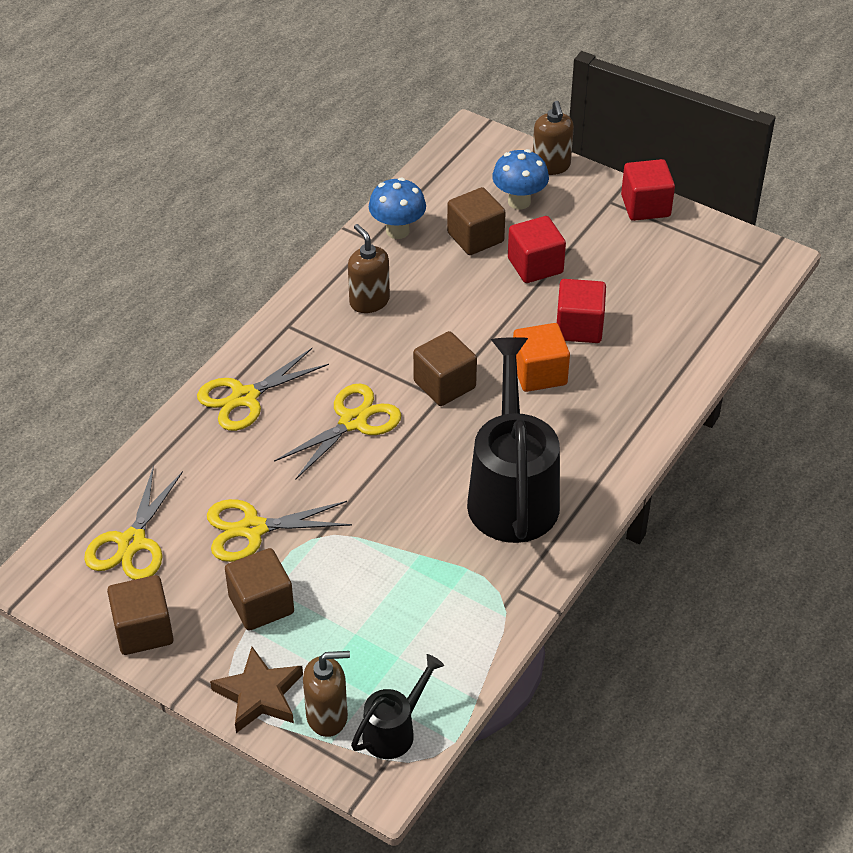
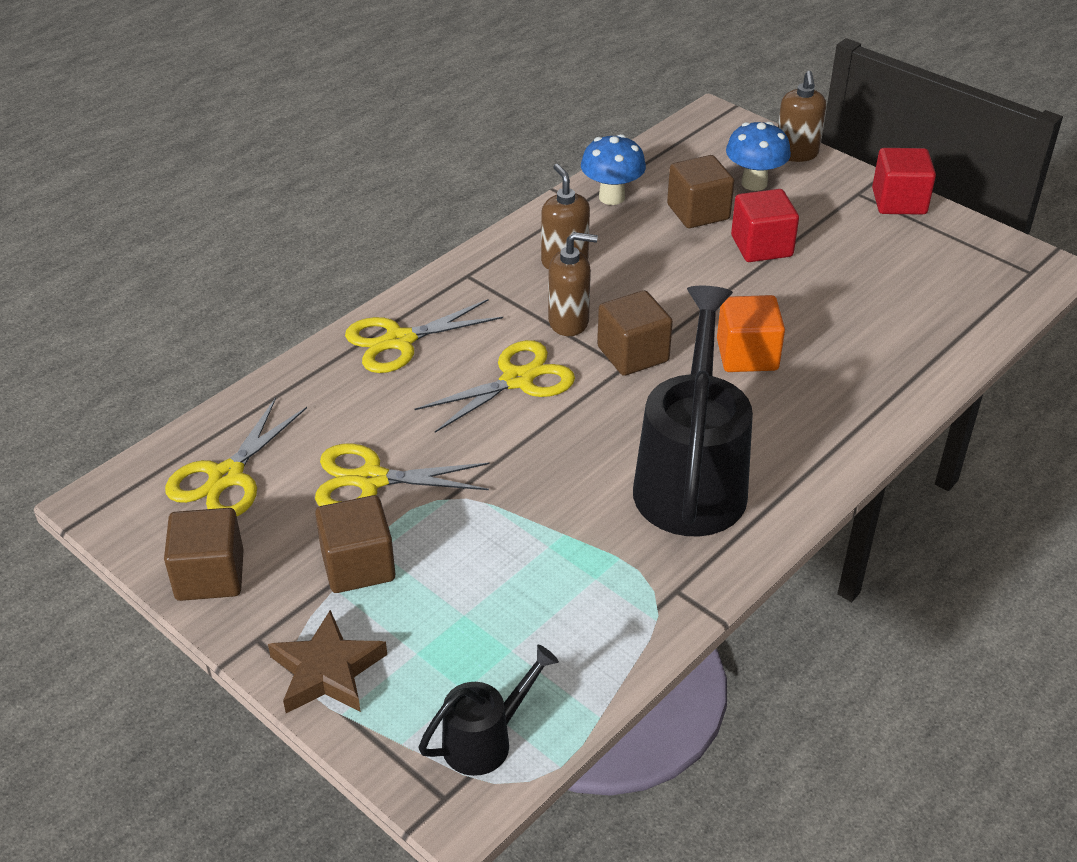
camera: 10 degrees right, 5 degrees down
brown soap dispenser [303,651,350,737] -> brown soap dispenser moved to [548,232,598,336]
red cube [557,279,606,343] -> none

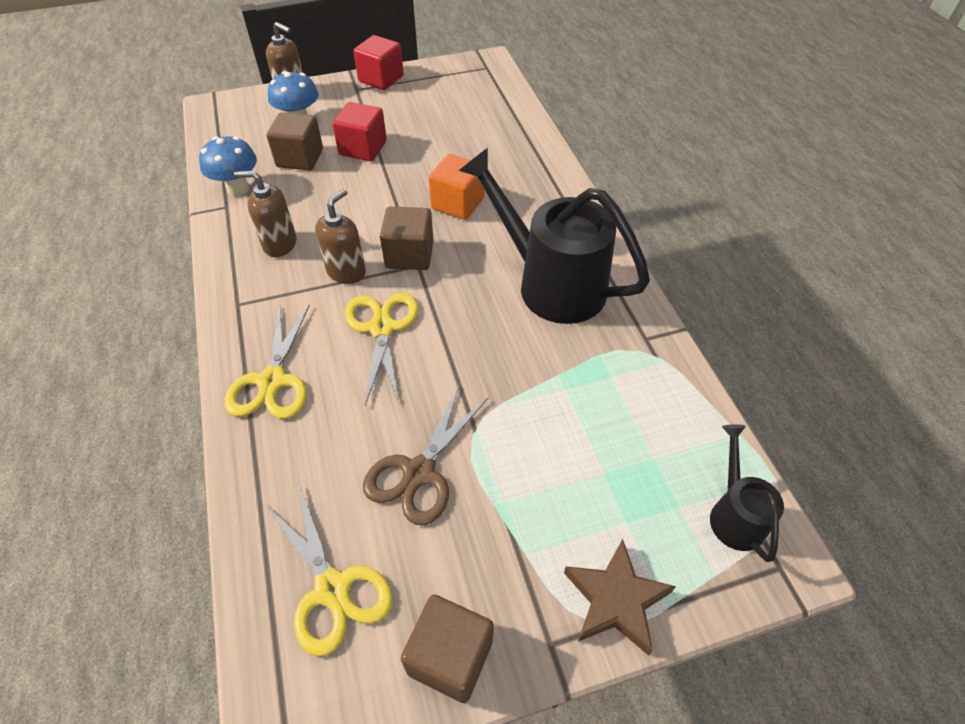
camera: 60 degrees left, 10 degrees up
yellow scissors [315,443,489,506] -> brown scissors [363,386,489,525]
brown cube [315,495,395,593] -> none

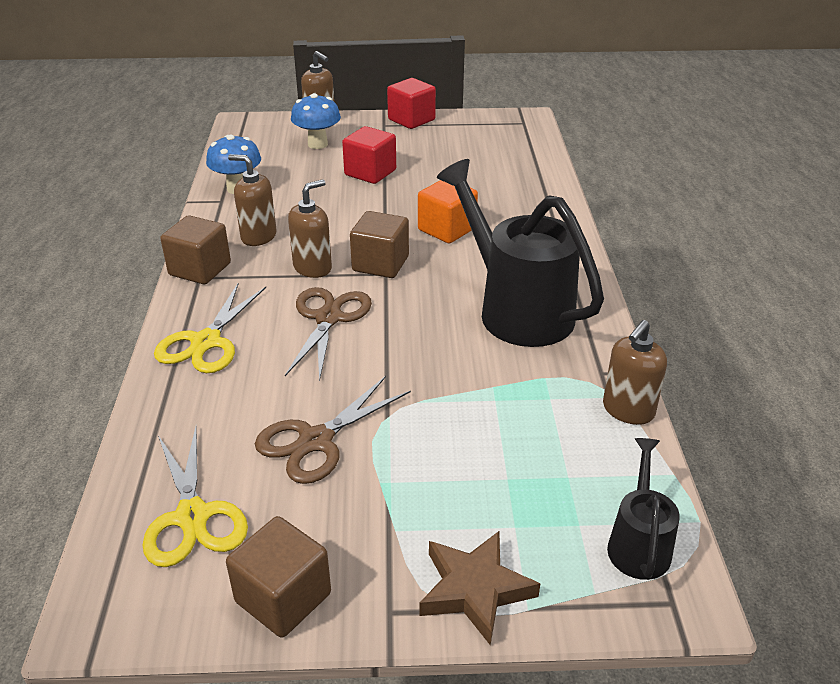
camera: 15 degrees right, 15 degrees down
brown cube [267,112,323,171] -> brown cube moved to [160,215,231,284]
yellow scissors [345,293,418,405] -> brown scissors [285,287,372,382]
none -> brown soap dispenser [603,320,667,425]

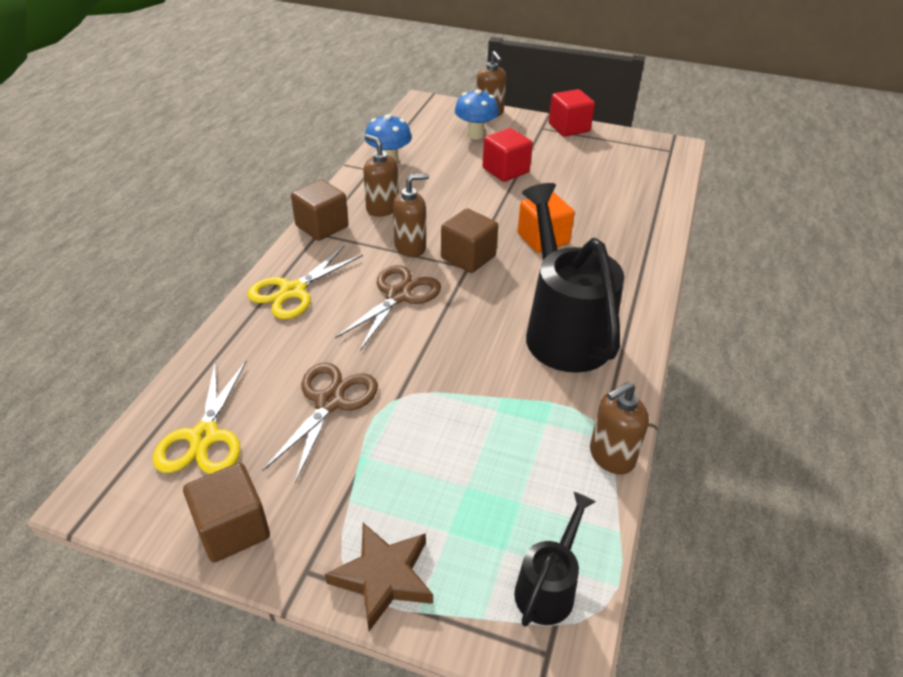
camera: 20 degrees right, 5 degrees up
brown scissors [255,376,411,484] -> brown scissors turned 135 degrees clockwise [262,363,378,483]

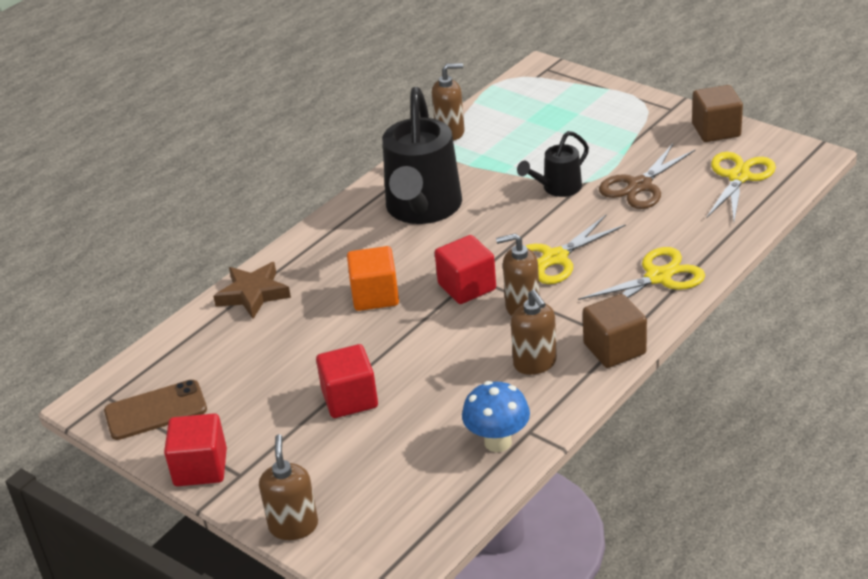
camera: 155 degrees left, 5 degrees down
brown star [325,523,433,631] -> brown star moved to [213,262,291,319]
brown scissors [335,265,441,351] -> yellow scissors [526,215,626,284]
brown cube [441,208,498,273] -> red cube [435,235,496,304]
blue mushroom [455,90,499,139] -> none
black watering can [514,492,596,627] -> black watering can moved to [517,131,589,197]
none -> brown phone [104,380,207,440]

